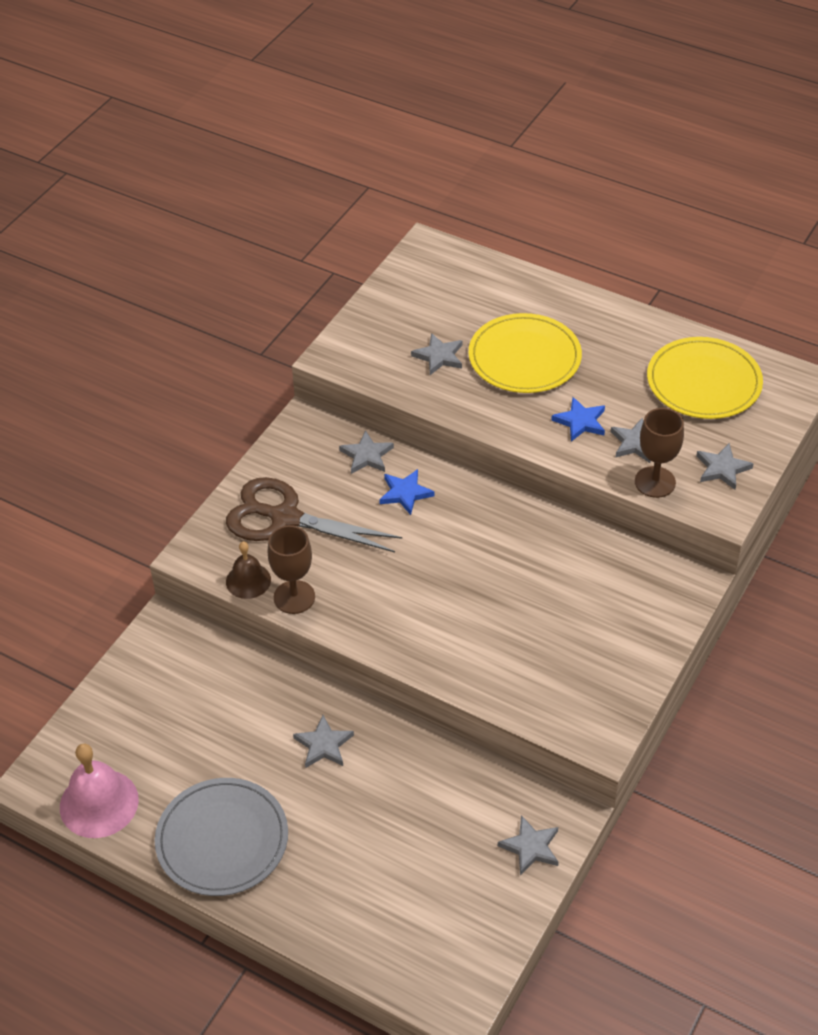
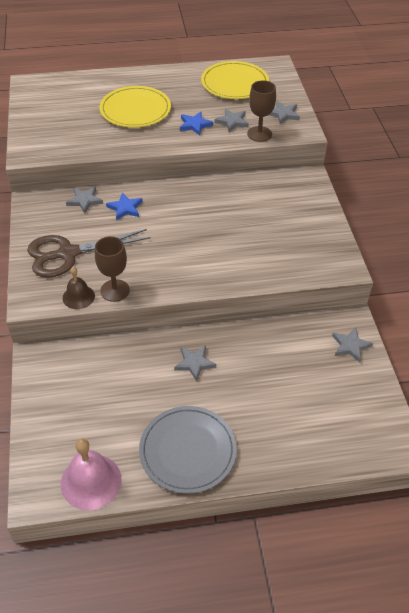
camera: 40 degrees left, 0 degrees up
grey star [411,333,462,375] -> none

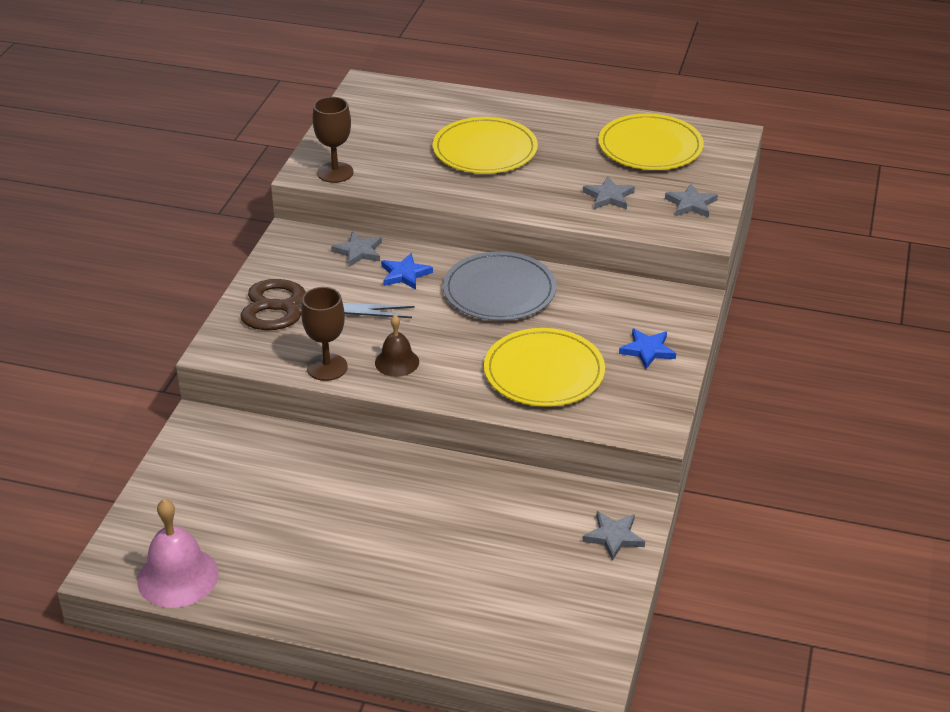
camera: 25 degrees right, 10 degrees down
brown bell [63,267,95,309] -> brown bell moved to [375,315,419,377]
grey plate [139,406,237,494] -> grey plate moved to [443,251,556,321]
grey star [174,345,216,382] -> none
blue star [180,112,213,135] -> blue star moved to [619,328,676,369]
brown goblet [247,80,276,142] -> brown goblet moved to [313,97,354,183]
none -> yellow plate [484,328,605,407]

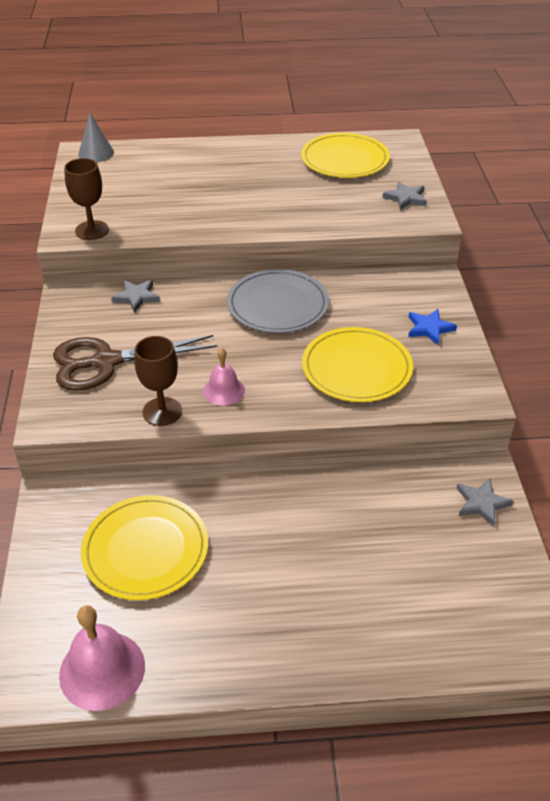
camera: 20 degrees left, 5 degrees up
brown bell [375,315,419,377] -> pink bell [203,348,245,406]
blue star [381,253,433,290] -> none
yellow plate [433,117,538,174] -> yellow plate moved to [81,495,208,600]
grey star [583,176,635,209] -> none
none -> grey cone [78,112,114,162]

